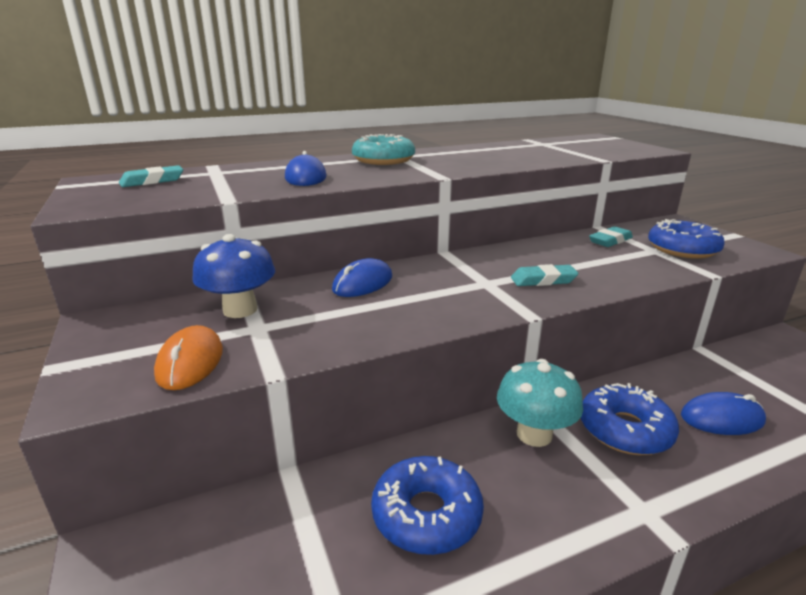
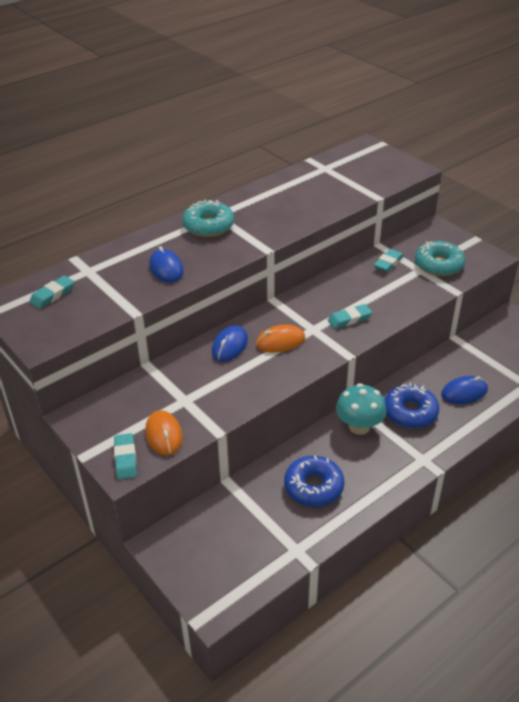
camera: 15 degrees left, 15 degrees up
blue mushroom [192,234,275,318] -> none
blue donut [648,219,725,259] -> turquoise donut [415,241,466,276]
none -> turquoise eraser [114,433,137,479]
none -> orange mouse [256,325,305,353]

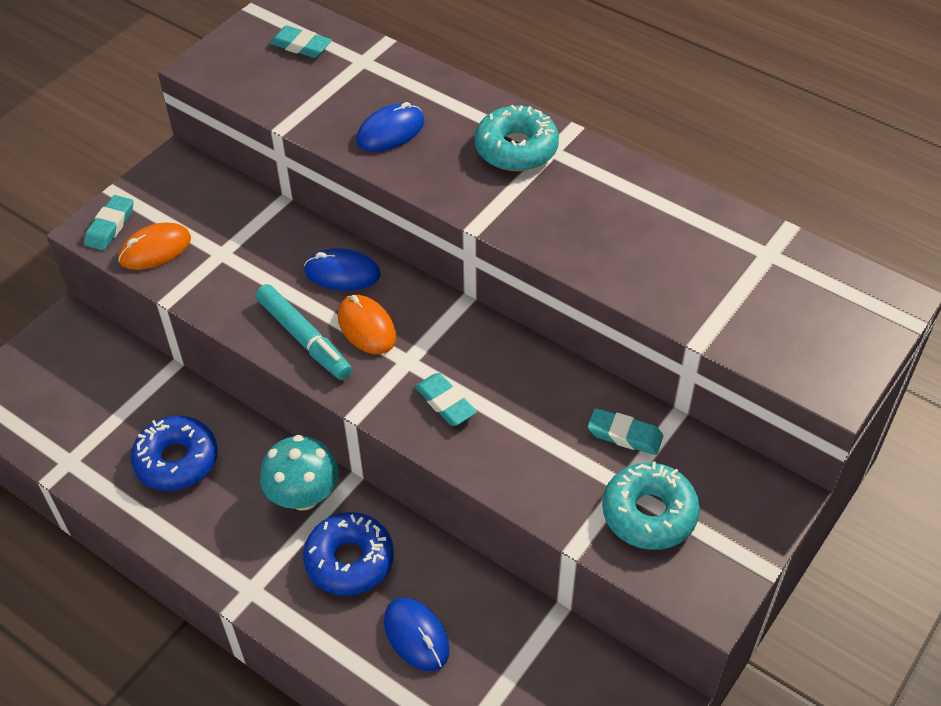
camera: 75 degrees right, 10 degrees up
turquoise eraser [114,433,137,479] -> turquoise eraser turned 45 degrees counterclockwise [84,195,134,250]
none -> turquoise marker [256,284,352,380]

